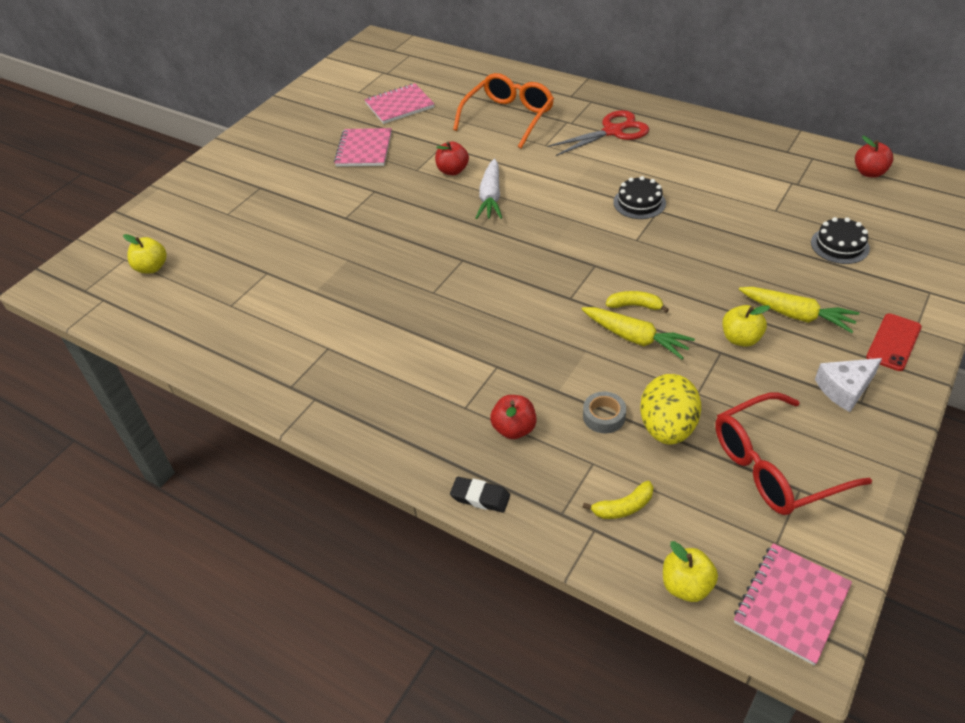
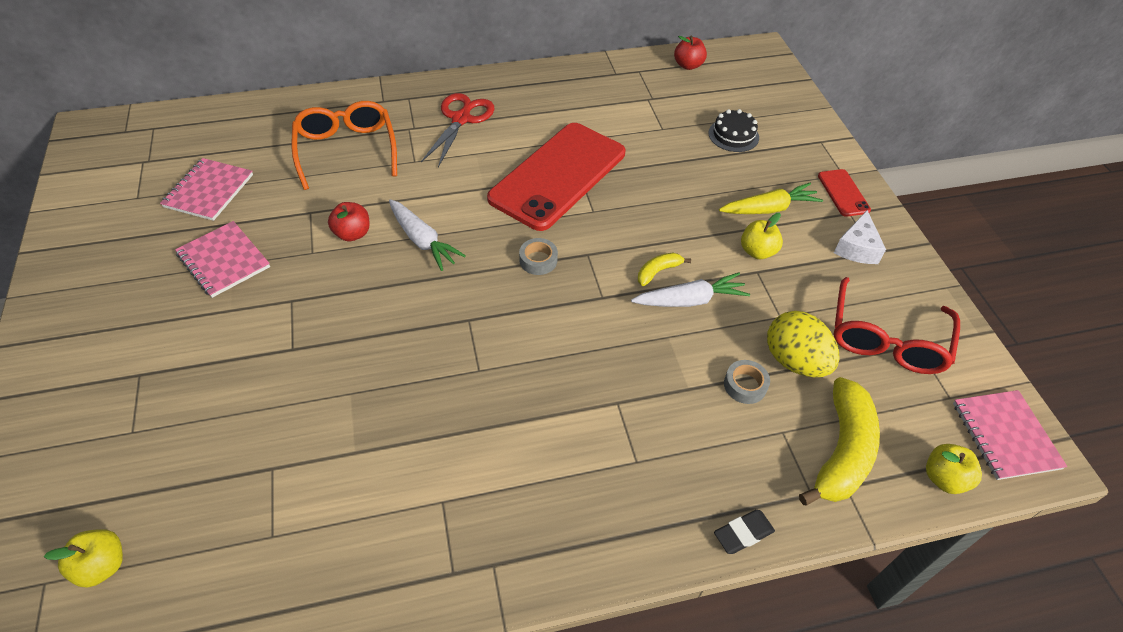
camera: 50 degrees left, 5 degrees up
red apple [490,395,536,439] -> none
yellow carrot [582,307,695,360] -> white carrot [631,272,750,307]
yellow banana [583,481,654,519] -> yellow banana [799,377,880,506], size x2.09
black cake [613,176,666,219] -> red phone [487,123,625,231]
none -> grey tape [519,238,558,275]

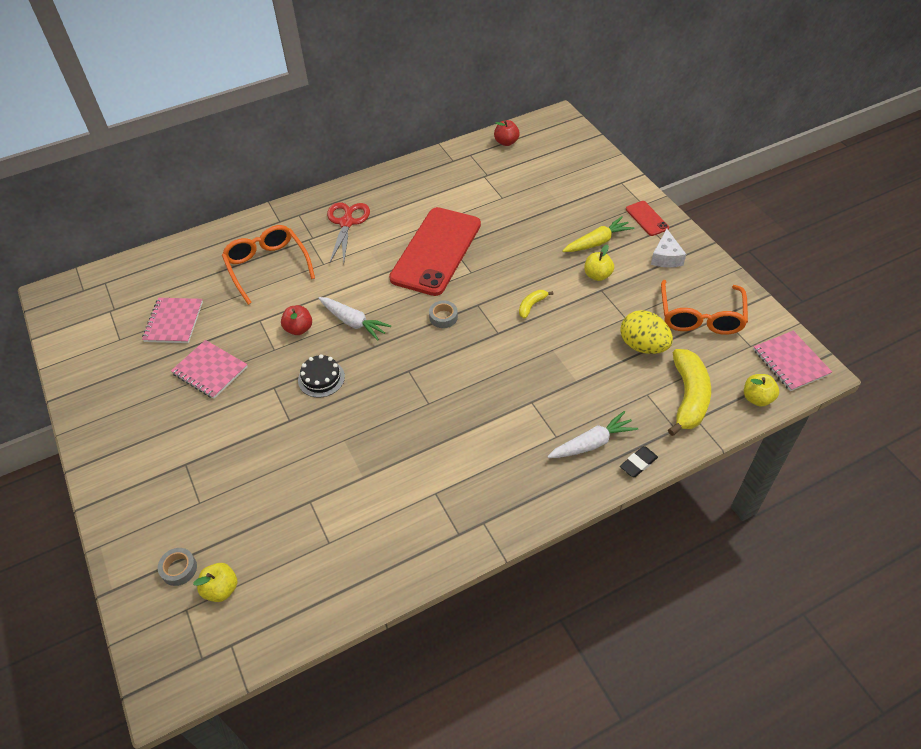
camera: 10 degrees left, 0 degrees up
white carrot [631,272,750,307] -> white carrot moved to [547,411,638,458]
black cake [708,109,759,152] -> black cake moved to [298,354,345,398]
grey tape [724,360,770,404] -> grey tape moved to [158,548,197,586]
red glasses [833,277,960,374] -> orange glasses [661,280,748,335]

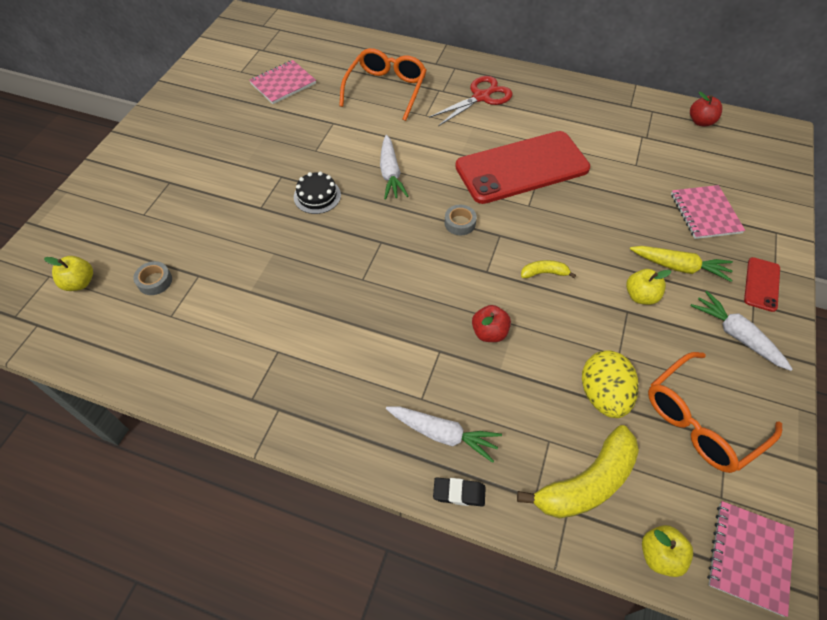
camera: 45 degrees right, 5 degrees up
grey tape [158,548,197,586] -> grey tape moved to [133,261,172,295]
pink notebook [171,340,248,399] -> pink notebook moved to [671,185,745,239]
red apple [281,305,312,335] -> red apple moved to [472,305,511,342]
white cheese [651,229,686,267] -> white carrot [691,291,793,371]

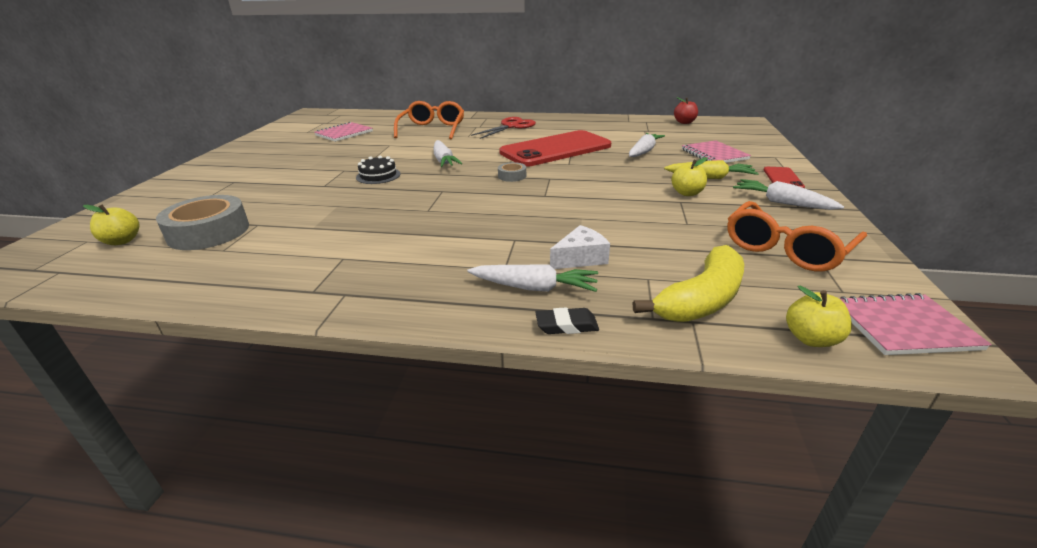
camera: 10 degrees left, 25 degrees down
grey tape [133,261,172,295] -> grey tape [156,195,249,250], size x2.09
red apple [472,305,511,342] -> none
yellow banana [521,260,576,278] -> none
yellow egg [582,350,638,418] -> none
pink notebook [707,501,794,617] -> pink notebook turned 75 degrees clockwise [839,293,992,355]
none -> white cheese [550,225,610,269]
none -> white carrot [629,133,665,157]

